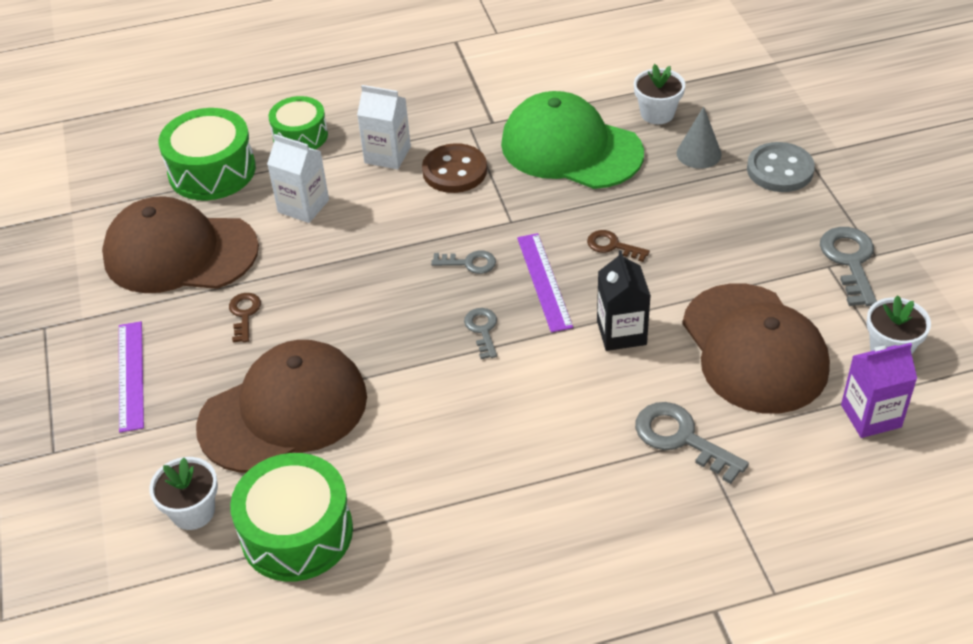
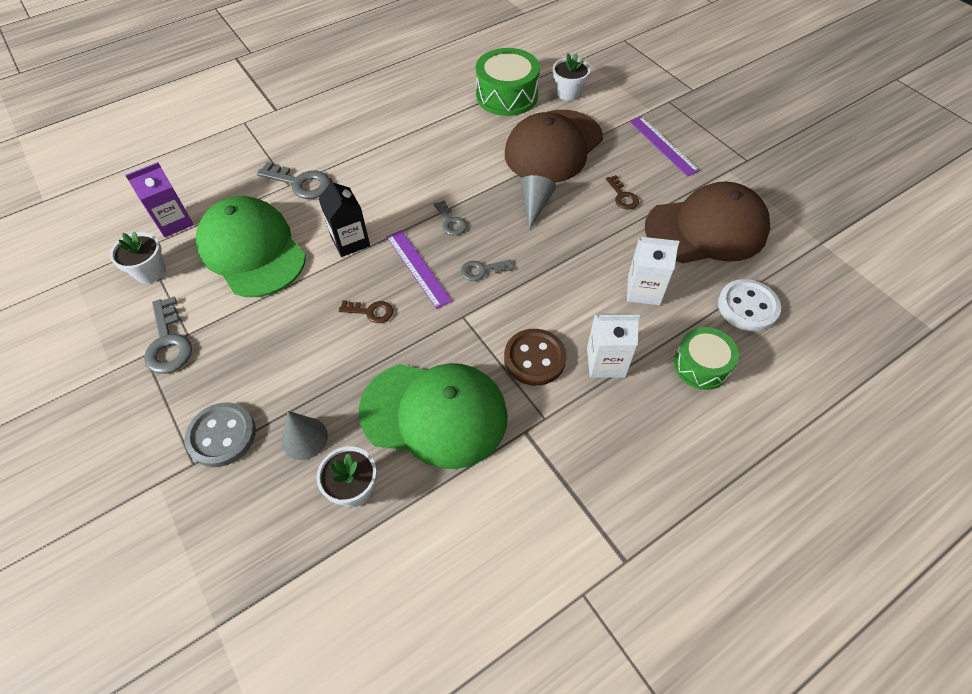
camera: 160 degrees right, 10 degrees up
green drum [158,108,256,200] -> white button [718,279,781,331]
brown cap [682,283,830,414] -> green cap [196,196,306,297]
none -> grey cone [520,175,556,230]

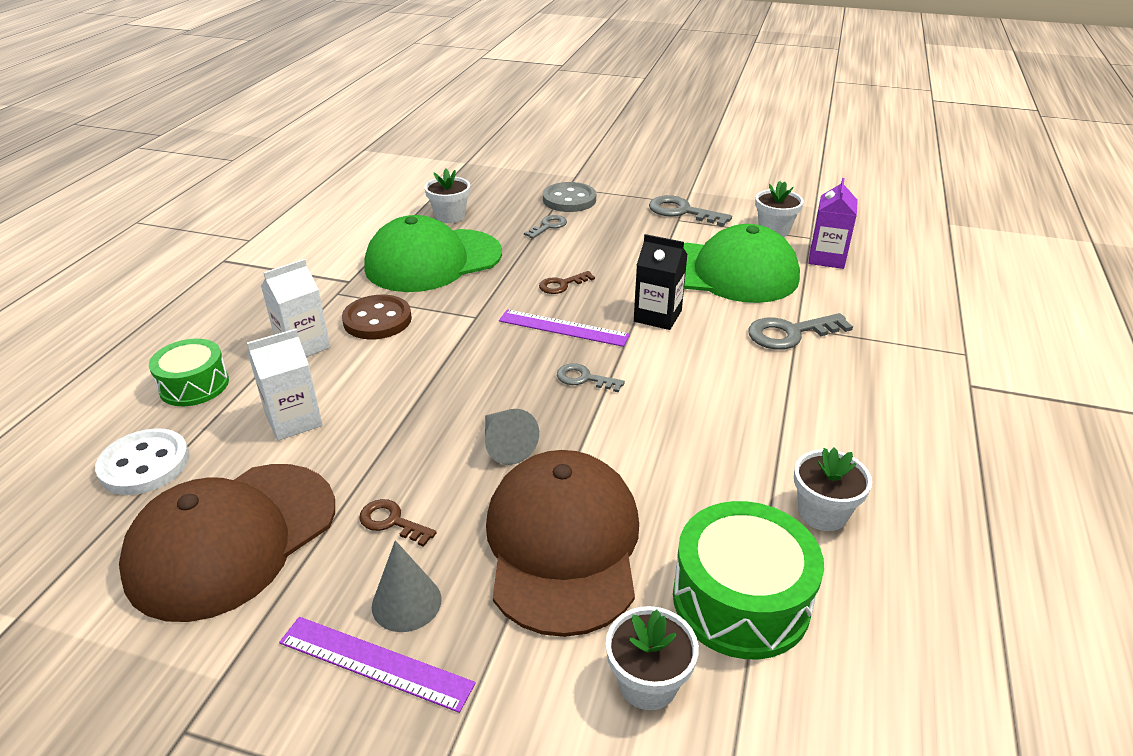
camera: 140 degrees right, 20 degrees down
grey cone [282,411,328,460] -> grey cone moved to [372,540,442,632]
grey key [461,260,513,281] -> grey key moved to [524,215,567,239]
none -> white flower pot [794,448,872,531]

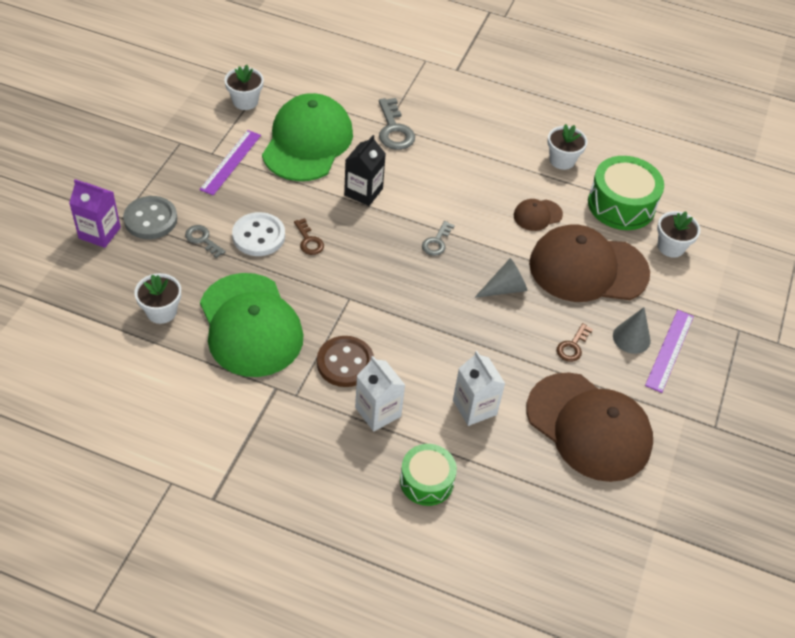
camera: 90 degrees left, 15 degrees up
white button [95,428,190,495] -> white button moved to [232,212,285,256]
purple ruler [499,309,630,347] -> purple ruler moved to [199,130,261,195]
grey key [649,195,732,227] -> none
purple carton [808,178,858,269] -> purple carton moved to [69,179,121,248]
none -> brown cap [514,199,563,231]

